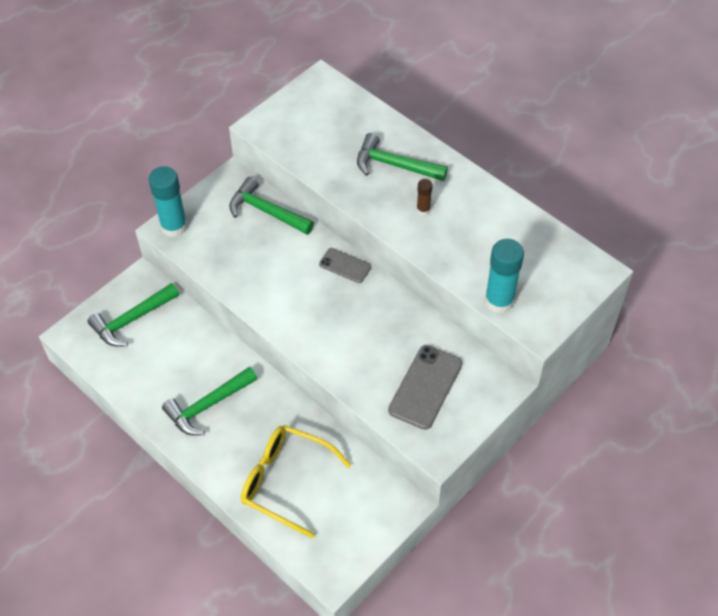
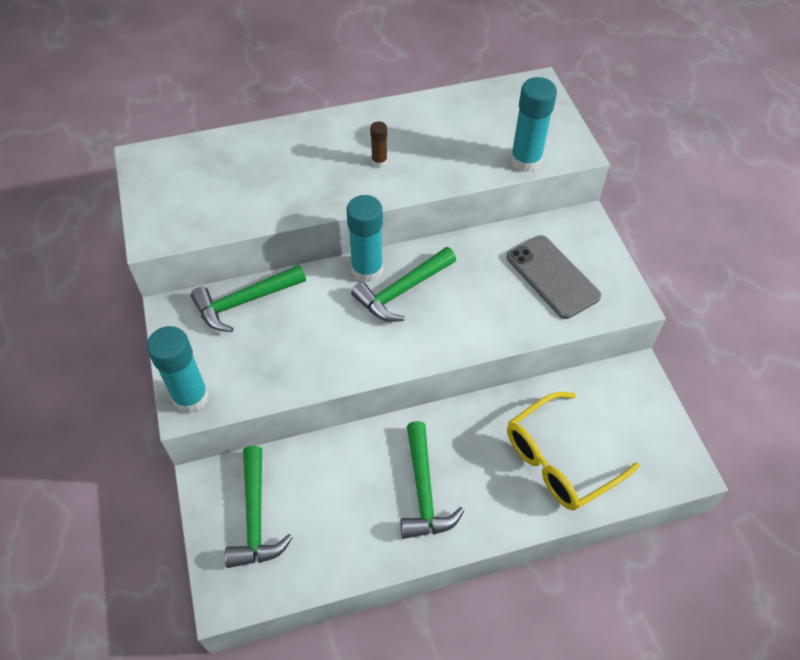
camera: 60 degrees left, 0 degrees up
grey phone [319,248,371,283] -> turquoise glue stick [347,195,383,283]
green hammer [357,133,448,181] -> green hammer moved to [351,247,456,322]

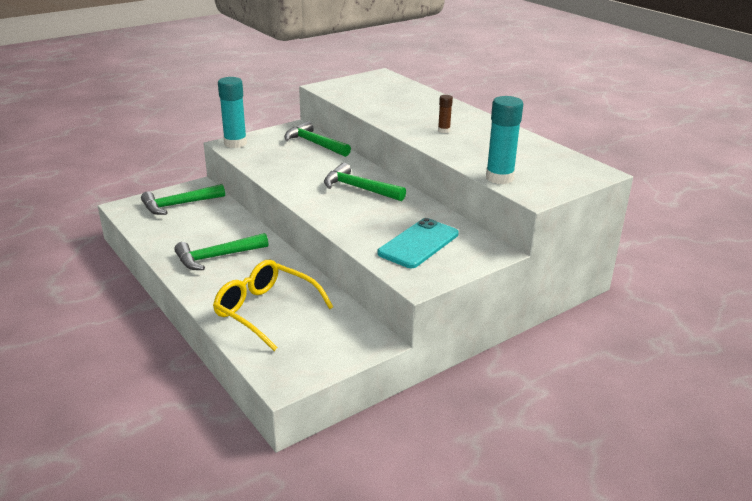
camera: 70 degrees right, 25 degrees down
turquoise glue stick [347,195,383,283] -> none
grey phone [507,235,601,319] -> turquoise phone [377,218,459,268]

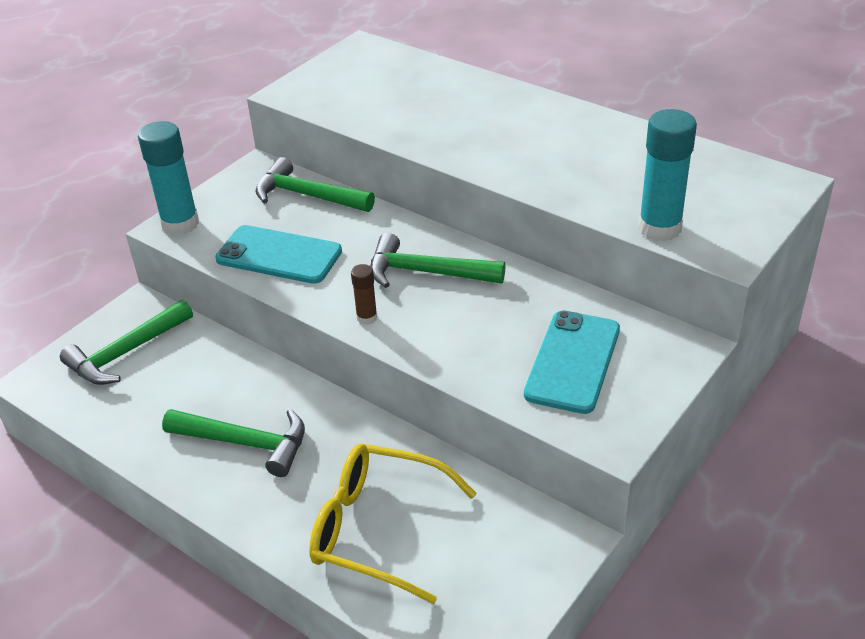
camera: 15 degrees left, 10 degrees up
green hammer [174,233,269,270] -> green hammer turned 120 degrees counterclockwise [162,409,305,477]
brown glue stick [438,95,453,133] -> brown glue stick moved to [351,264,377,325]
none -> turquoise phone [215,225,342,284]

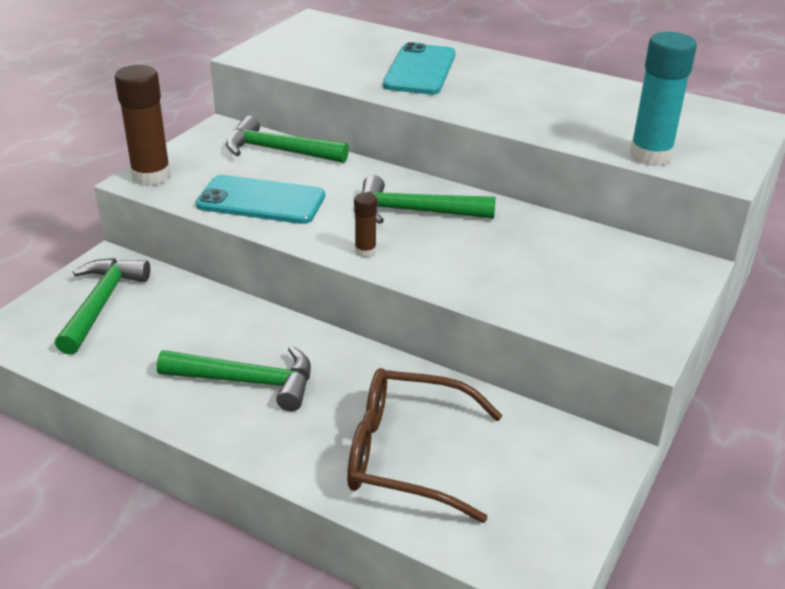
camera: 10 degrees left, 5 degrees down
green hammer [60,300,193,385] -> green hammer turned 150 degrees clockwise [55,258,150,355]
turquoise glue stick [138,121,199,235] -> brown glue stick [115,65,171,186]
yellow glasses [309,444,477,604] -> brown glasses [347,368,502,523]
turquoise phone [524,311,620,414] -> turquoise phone moved to [383,42,455,94]

